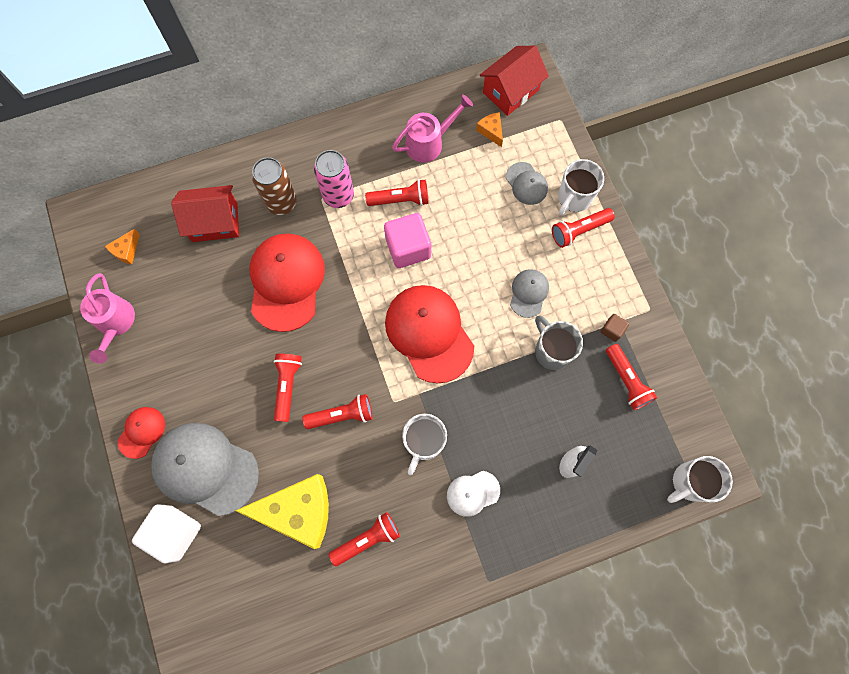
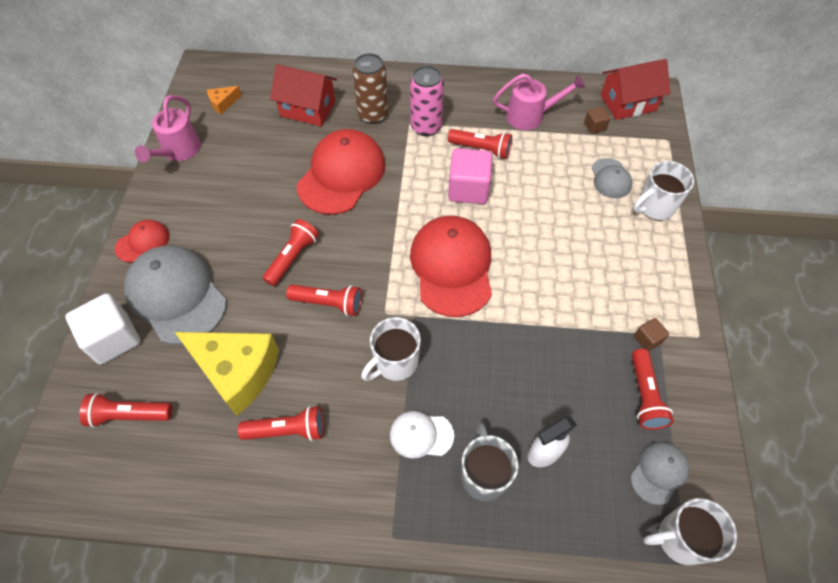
camera: 25 degrees right, 15 degrees down
orange cheese [476,112,503,147] -> brown cube [584,107,610,134]
grey cap [510,269,549,318] -> grey cap moved to [630,442,690,505]
grey mug [535,315,583,370] -> grey mug moved to [461,422,519,501]
red flashlight [552,208,615,248] -> red flashlight moved to [80,393,172,428]

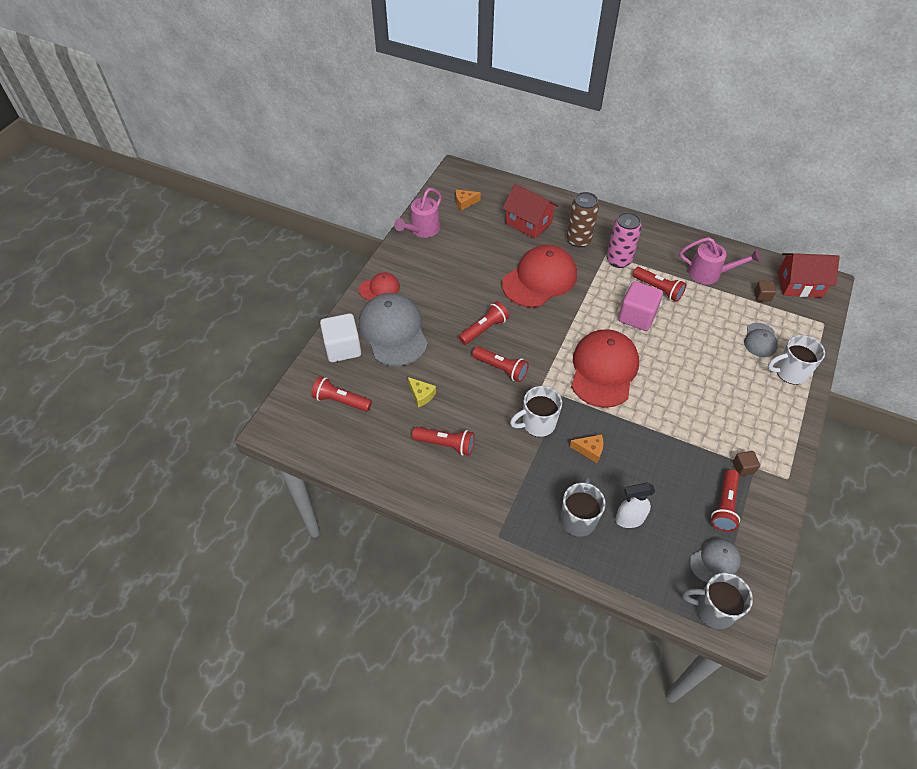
camera: 20 degrees right, 5 degrees down
yellow cheese [175,332,279,416] -> yellow cheese [408,377,436,407], size x0.43
white cap [390,411,454,458] -> none
white mug [643,498,737,565] -> grey mug [682,573,753,629]
none -> orange cheese [569,434,604,463]

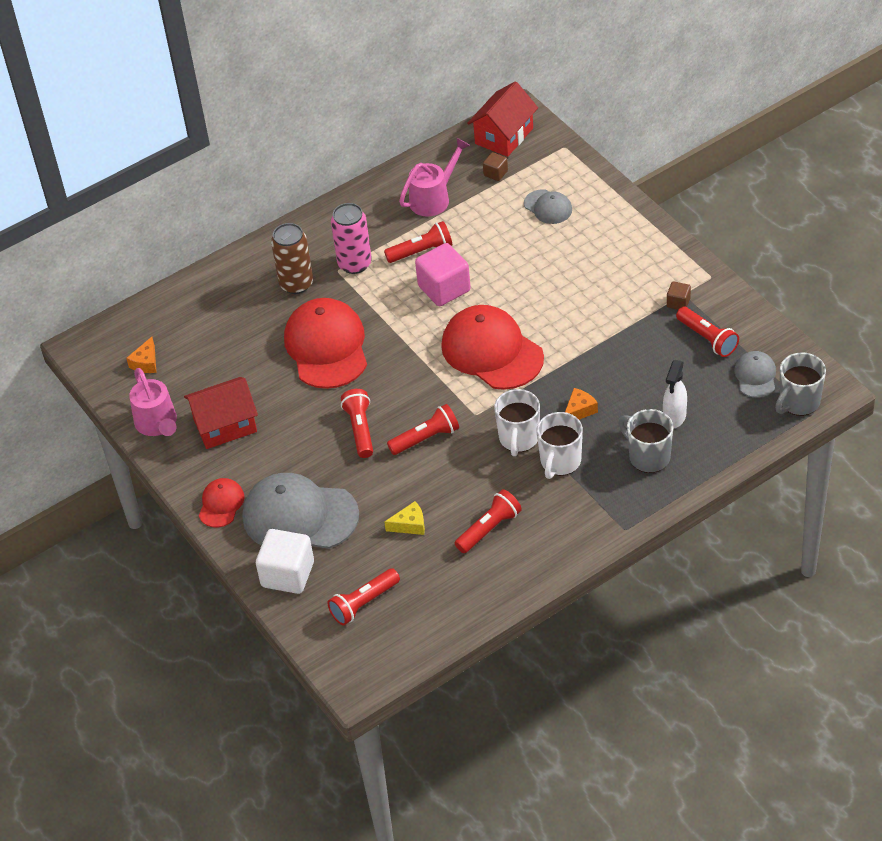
camera: 55 degrees left, 5 degrees down
red house [502,184,558,239] -> red house moved to [184,377,258,449]
white mug [768,335,825,385] -> white mug moved to [537,412,583,479]

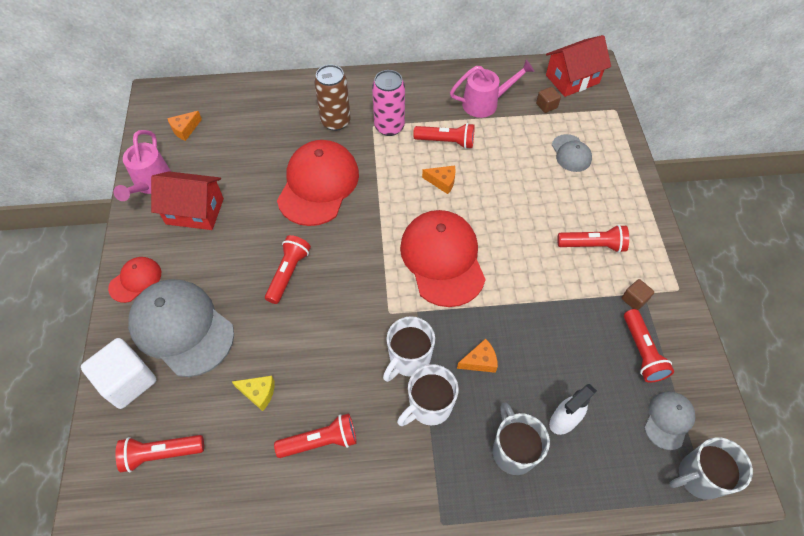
camera: 25 degrees right, 10 degrees up
red flashlight [387,404,459,455] -> red flashlight moved to [557,225,629,253]
pink cube [415,243,471,306] -> orange cheese [422,165,456,194]

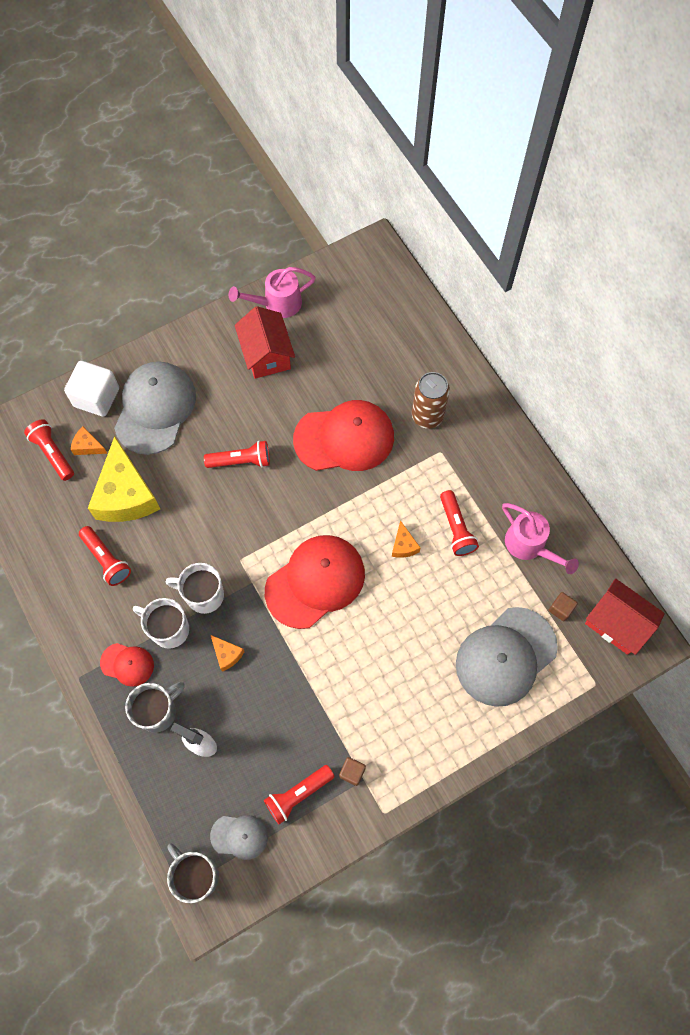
camera: 65 degrees right, 10 degrees up
red cap [108,257,161,303] -> red cap moved to [100,643,154,687]
orange cheese [167,111,202,141] -> orange cheese moved to [71,427,108,455]
yellow cheese [232,376,275,411] -> yellow cheese [88,436,160,522], size x2.33
pink can [372,70,405,136] -> none
grey cap [552,134,592,172] -> grey cap [456,607,558,707], size x2.02
red flashlight [557,225,629,253] -> none

